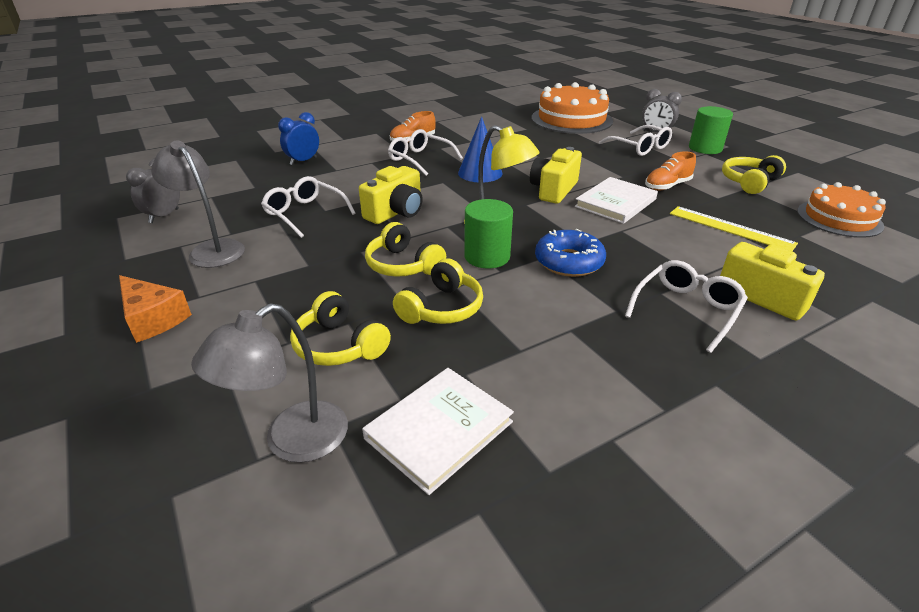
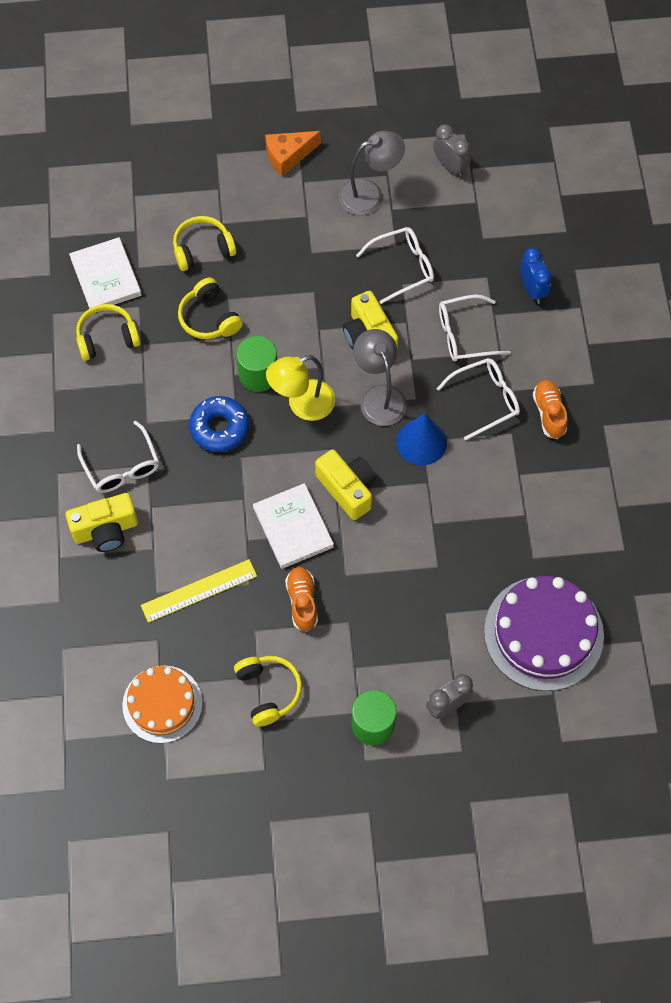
camera: 115 degrees right, 30 degrees up
grey lamp [191,303,348,463] -> grey lamp moved to [353,329,407,426]
yellow headphones [365,222,446,277] -> yellow headphones moved to [76,304,141,361]
orange cake [532,82,613,134] -> purple cake [484,576,604,691]
white glasses [599,125,672,156] -> white glasses moved to [439,295,511,361]

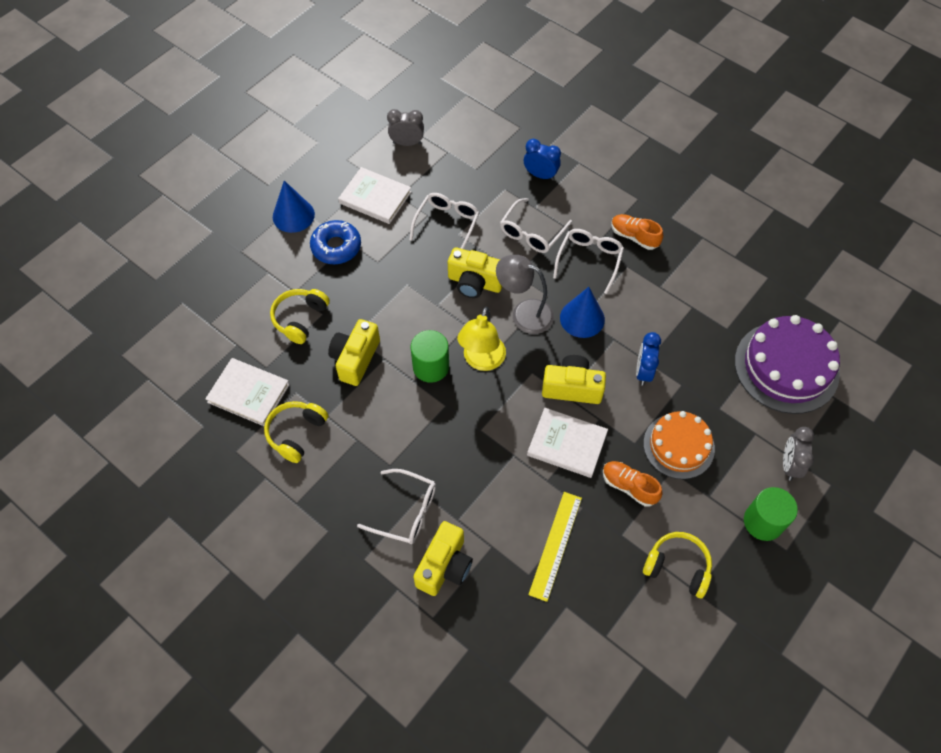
camera: 45 degrees left, 5 degrees down
orange cake [122,666,202,743] -> orange cake moved to [643,411,715,479]
yellow headphones [178,278,243,339] -> yellow camera [328,319,380,386]
blue donut [189,396,249,452] -> blue donut moved to [310,220,361,264]
orange cheese [265,131,321,176] -> blue cone [273,181,315,233]
grey lamp [339,131,405,215] -> white book [338,167,411,224]
none -> blue clock [636,332,661,386]

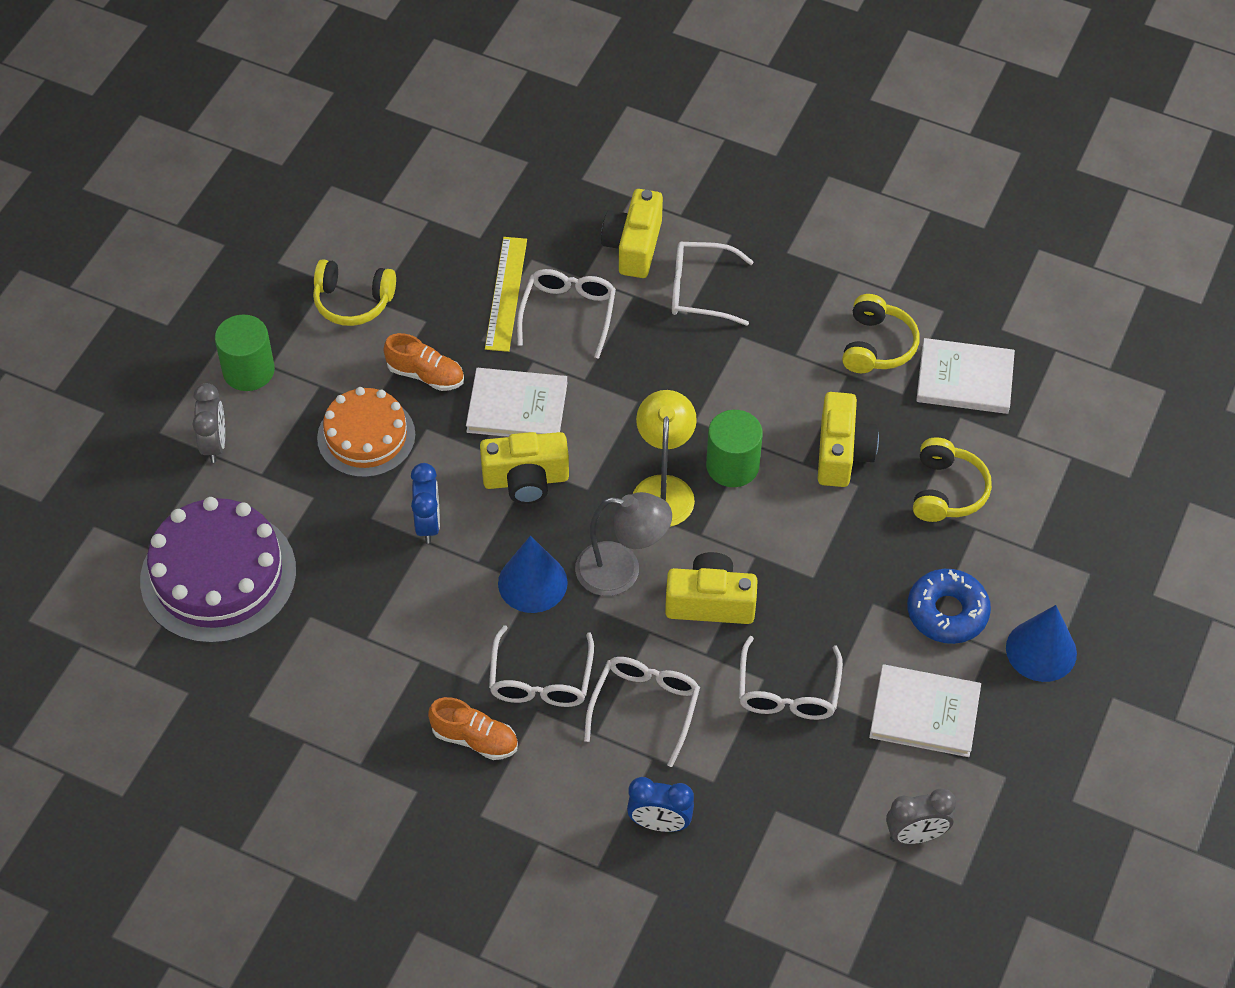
camera: 165 degrees right, 5 degrees down
none -> white glasses [517,269,616,359]

